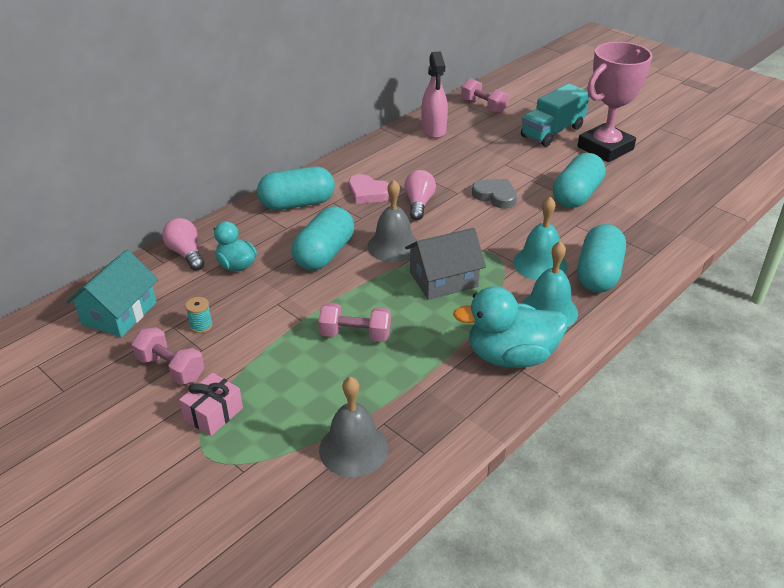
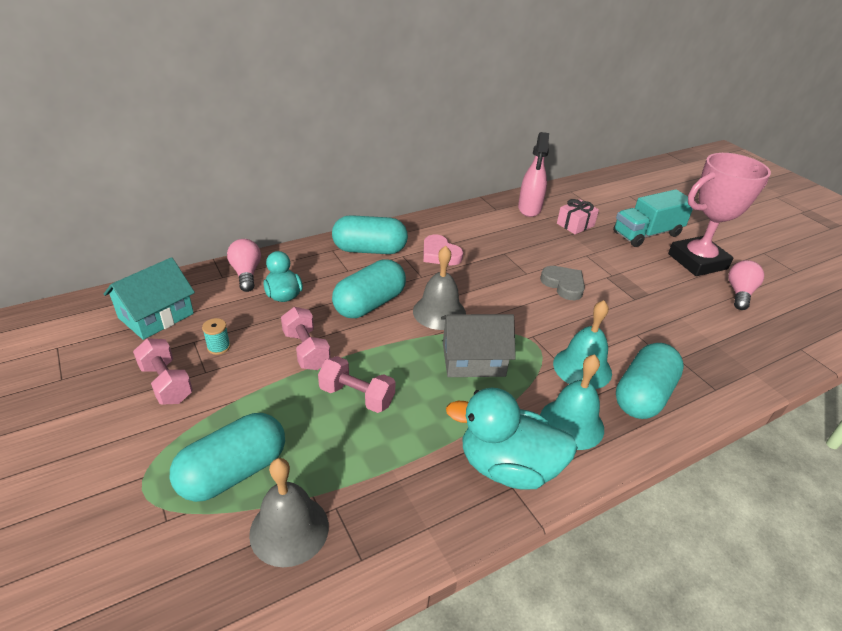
camera: 15 degrees right, 0 degrees up
pink gift [179,373,243,436] -> pink gift moved to [557,199,599,234]
pink light bulb [404,170,436,220] -> pink light bulb moved to [728,260,764,310]
pink dumbbell [461,78,509,114] -> pink dumbbell moved to [281,307,331,370]
turquoise capsule [553,153,606,208] -> turquoise capsule moved to [170,413,285,502]

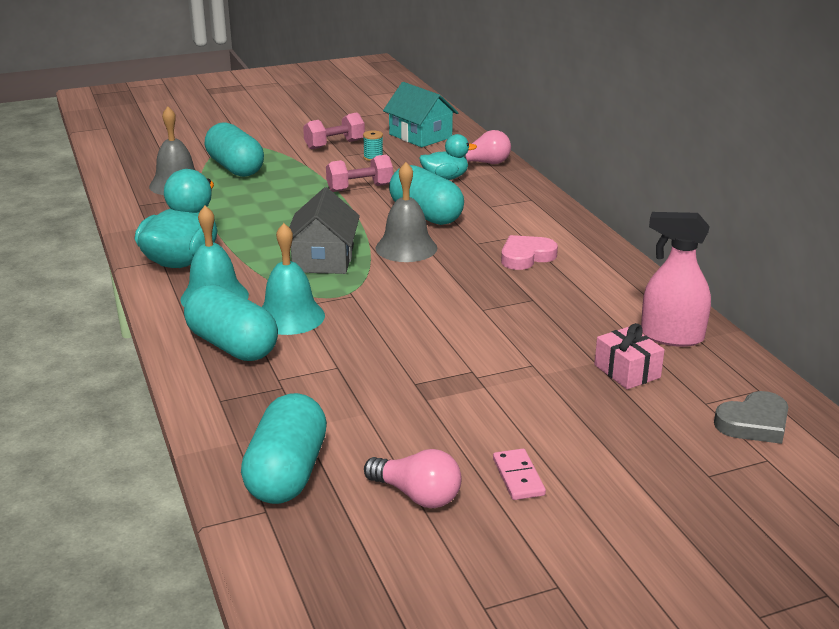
camera: 100 degrees right, 10 degrees down
pink dumbbell [318,356,396,413] -> none
turquoise capsule [332,215,408,254] -> turquoise capsule moved to [241,393,327,504]
grey heart [540,266,585,300] -> grey heart moved to [714,391,788,444]
turquoise truck [613,189,693,247] -> none
pink trophy [668,153,771,276] -> pink domino [493,448,546,500]

